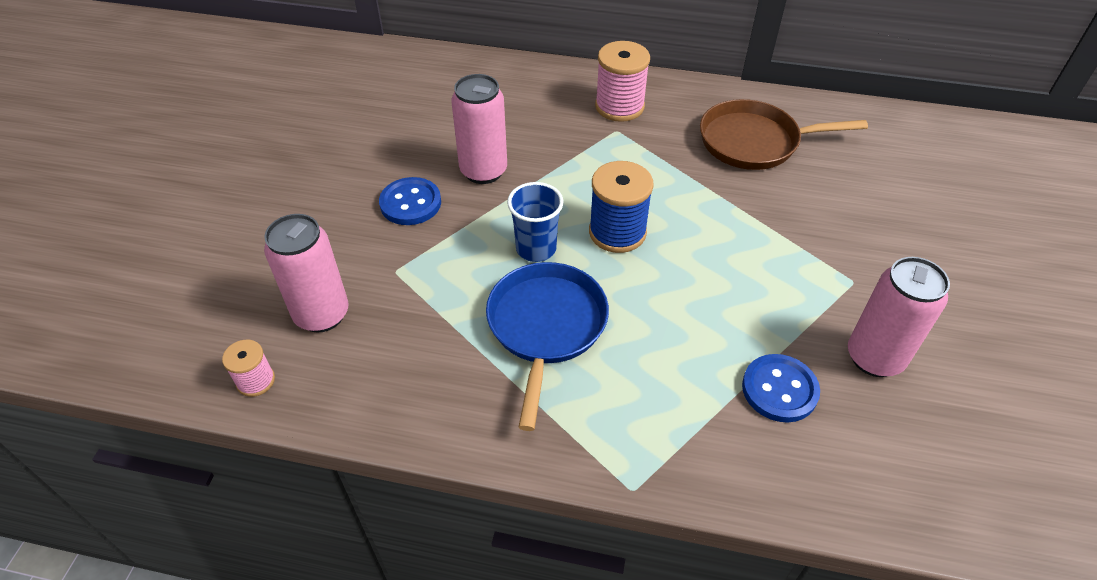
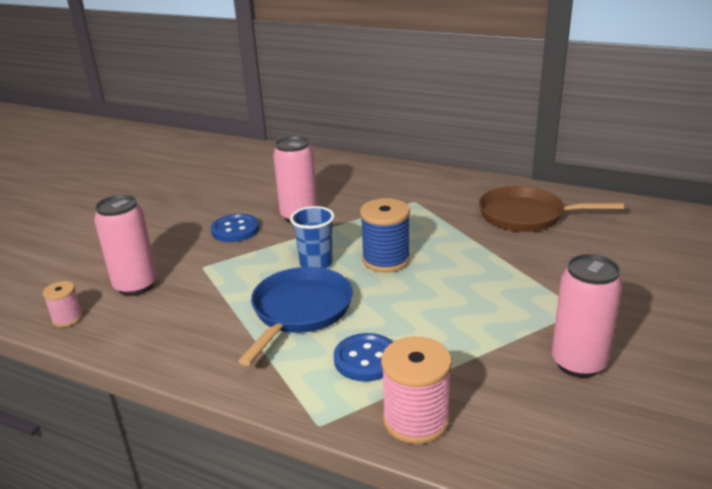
camera: 15 degrees right, 20 degrees down
pink spool [595,41,650,122] -> pink spool moved to [381,337,452,444]
blue button [742,354,820,423] -> blue button moved to [334,333,393,382]

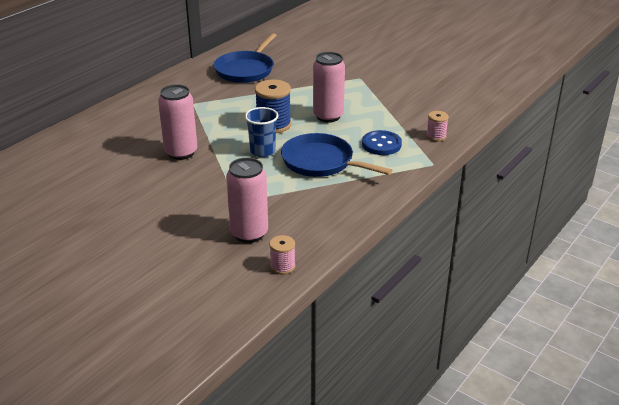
camera: 80 degrees left, 5 degrees up
blue button [211,214,259,242] -> none
pink spool [381,337,452,444] -> pink spool [426,111,449,142], size x0.56
brown pan [479,186,624,232] -> blue pan [214,33,277,83]
pink can [551,254,623,378] -> pink can moved to [313,52,345,123]

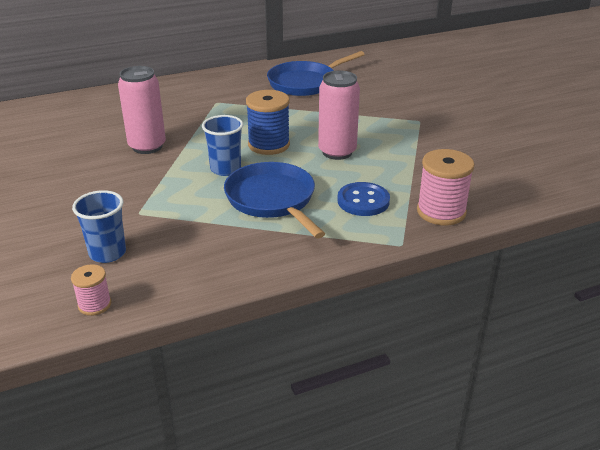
camera: 30 degrees right, 0 degrees up
pink can [226,158,268,243] -> blue cup [72,190,126,263]
pink spool [426,111,449,142] -> pink spool [417,149,475,225], size x1.79

